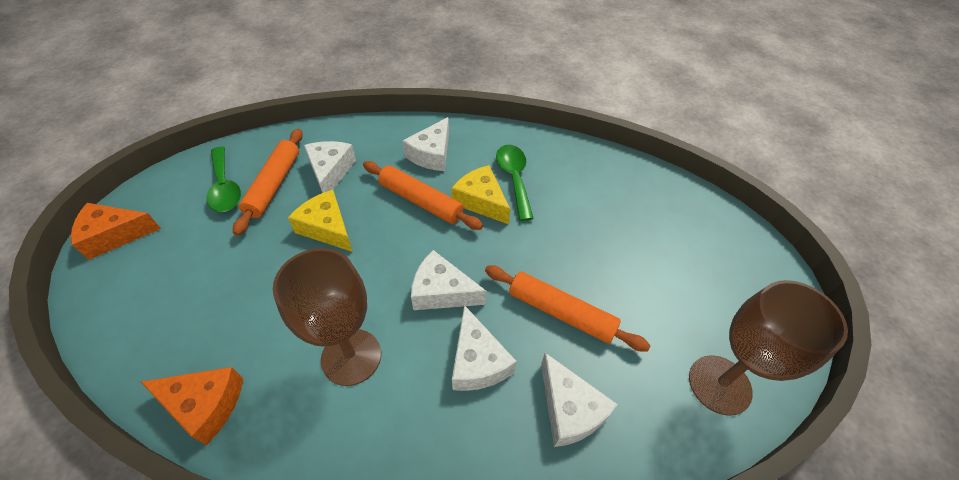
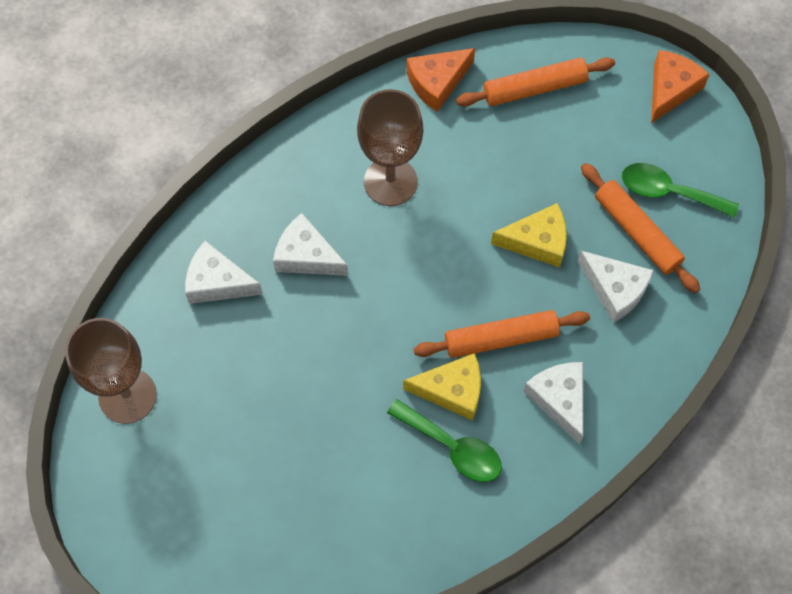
camera: 135 degrees right, 15 degrees up
white cheese [411,250,486,310] -> none
orange rolling pin [485,265,651,352] -> orange rolling pin moved to [456,57,615,107]

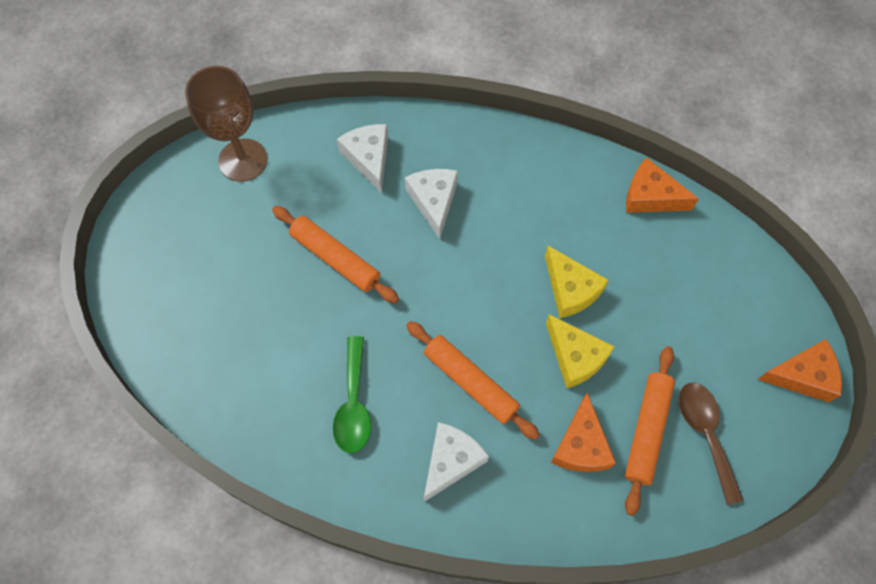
camera: 55 degrees right, 0 degrees up
brown goblet [357,89,423,206] -> none
yellow cheese [403,353,481,421] -> yellow cheese moved to [545,246,609,318]
orange rolling pin [456,57,615,107] -> orange rolling pin moved to [272,206,399,303]
white cheese [577,251,654,323] -> orange cheese [551,393,616,472]
green spoon [622,163,739,218] -> brown spoon [679,383,743,505]

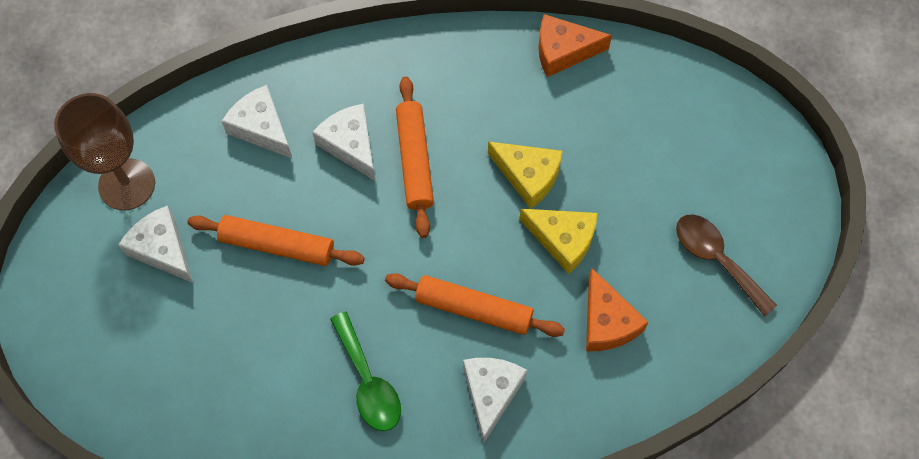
camera: 25 degrees left, 0 degrees up
orange rolling pin [625,346,675,516] -> orange rolling pin moved to [396,77,434,238]
orange cheese [757,339,842,402] -> none
none -> white cheese [118,205,193,283]

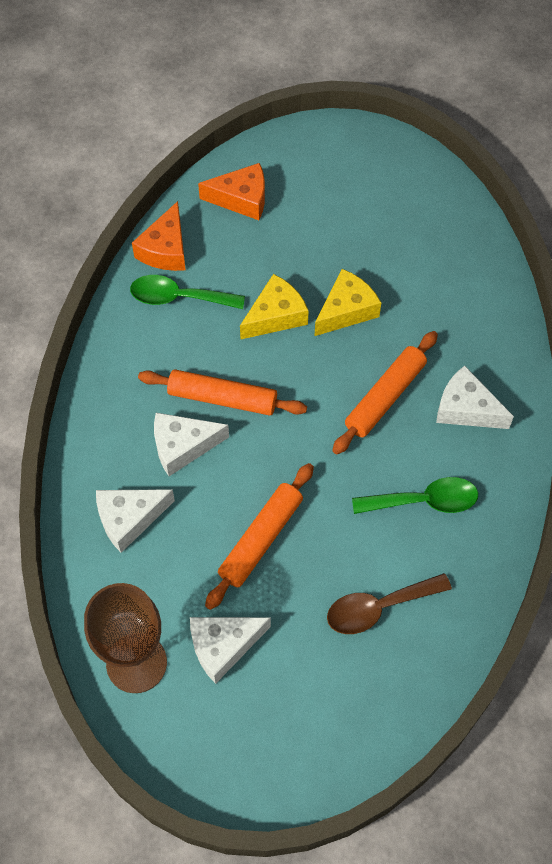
camera: 70 degrees left, 5 degrees down
orange cheese [586,268,649,351] -> orange cheese moved to [198,163,265,220]
brown spoon [676,214,777,316] -> brown spoon moved to [327,573,452,634]
none -> green spoon [130,275,245,309]

